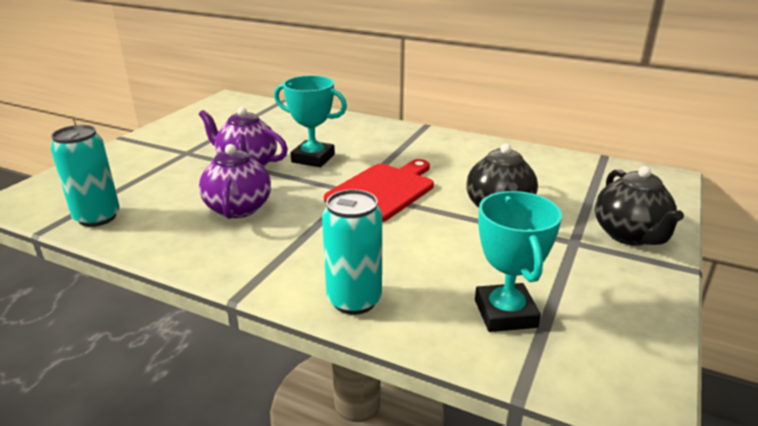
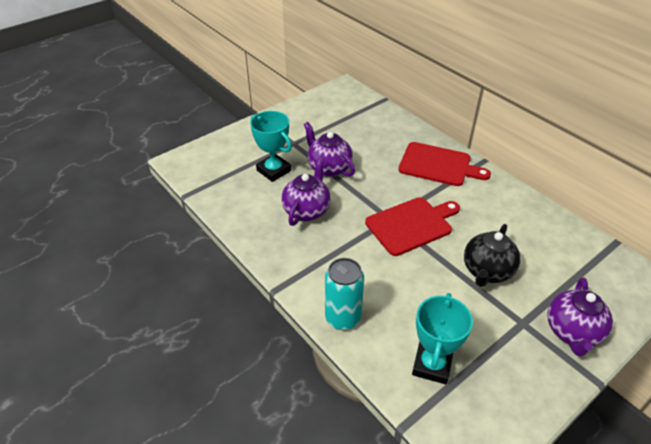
camera: 25 degrees right, 15 degrees up
turquoise can [51,125,120,227] -> none
turquoise trophy [274,75,347,167] -> turquoise trophy moved to [250,111,292,182]
black teapot [595,166,684,246] -> purple teapot [547,277,613,357]
none -> red cutting board [399,142,491,186]

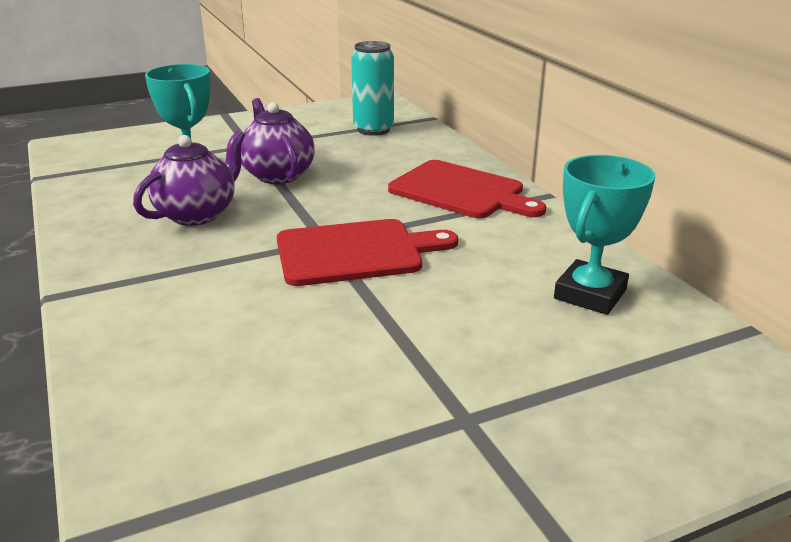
camera: 15 degrees right, 15 degrees down
turquoise can [325,258,364,330] -> turquoise can moved to [351,41,394,136]
turquoise trophy [412,293,473,384] -> turquoise trophy moved to [554,155,655,315]
black teapot [464,224,521,287] -> none
purple teapot [547,277,613,357] -> none

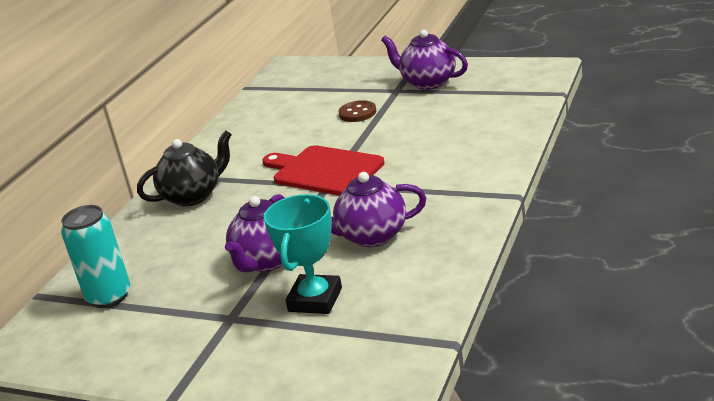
camera: 130 degrees left, 0 degrees up
red cutting board [388,160,546,218] -> black teapot [137,130,232,206]
turquoise trophy [554,155,655,315] -> none
none -> brown button [339,100,376,122]
none -> purple teapot [381,29,468,90]

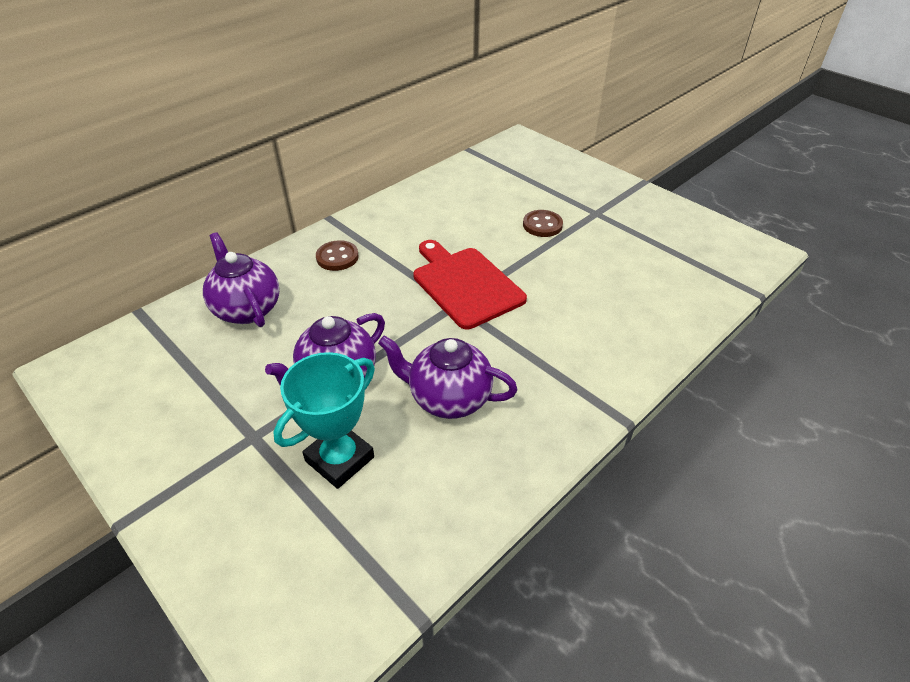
camera: 20 degrees right, 15 degrees up
turquoise can [61,205,130,308] -> none
black teapot [137,130,232,206] -> brown button [316,240,359,271]
purple teapot [381,29,468,90] -> purple teapot moved to [203,232,279,327]

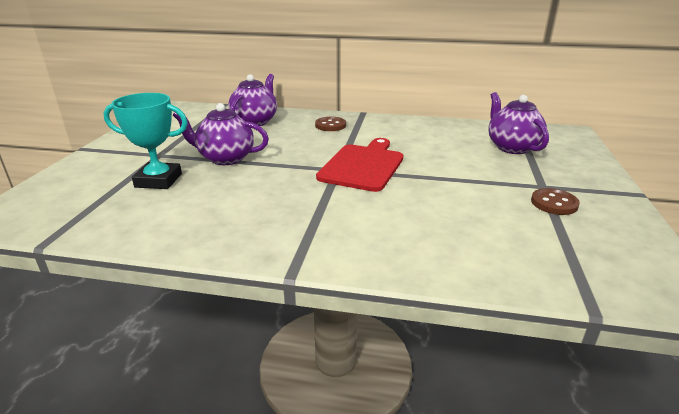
camera: 55 degrees right, 15 degrees down
purple teapot [378,336,518,419] -> purple teapot moved to [488,92,549,154]
brown button [523,210,563,237] -> brown button moved to [531,188,580,215]

